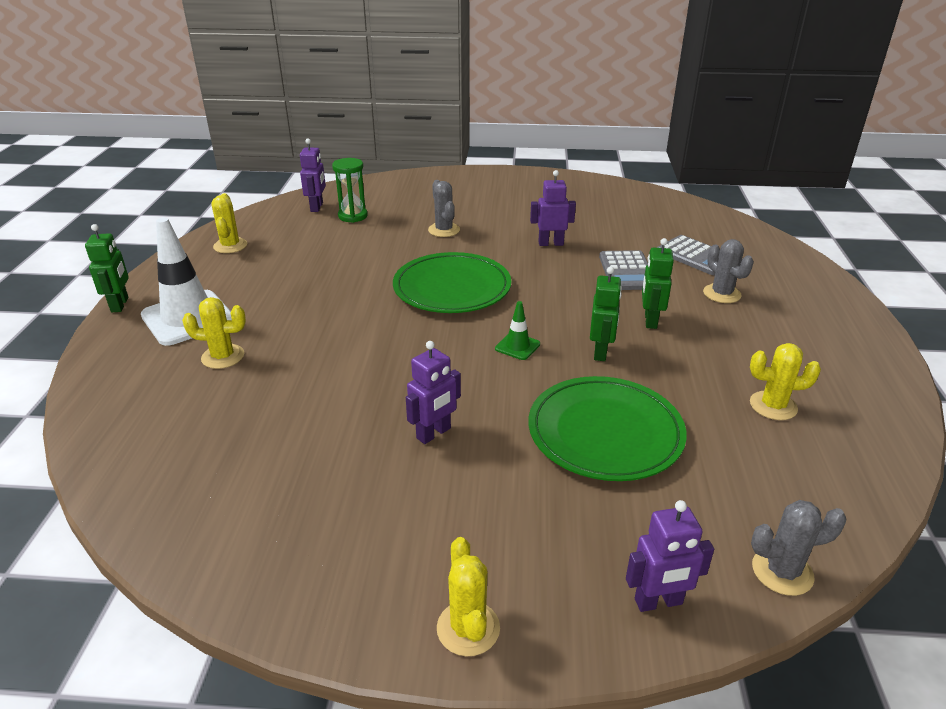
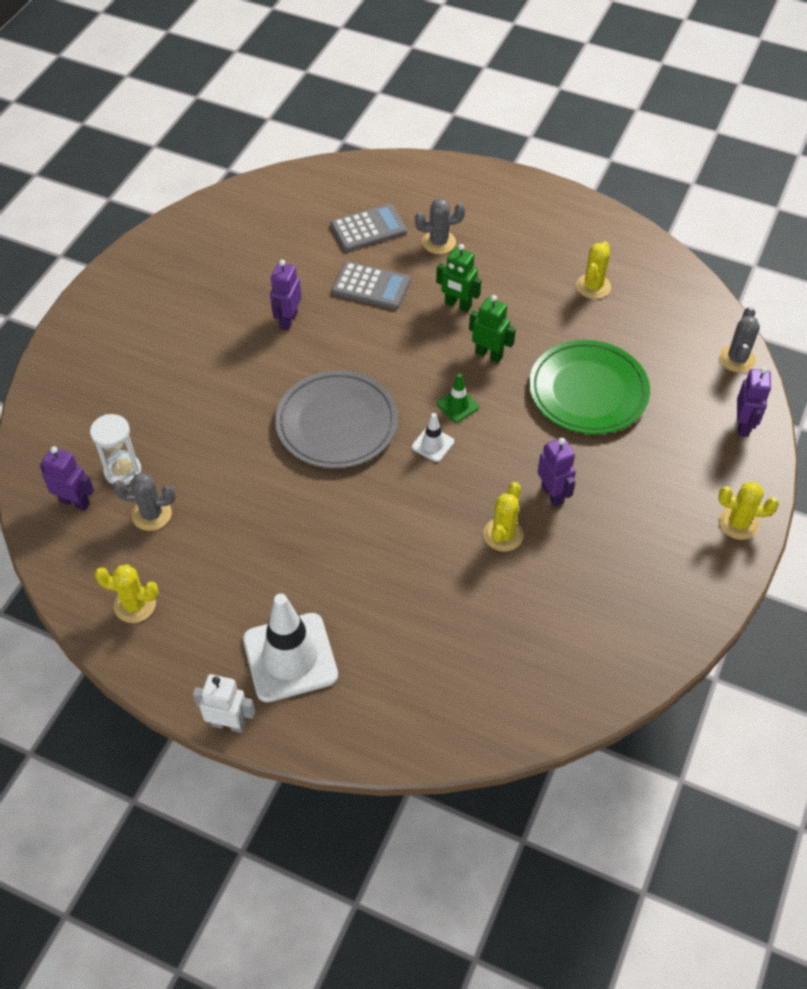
camera: 70 degrees left, 20 degrees up
green robot [85,224,129,312] -> white robot [193,674,255,733]
yellow cactus [182,297,246,369] -> yellow cactus moved to [483,482,524,551]
green hourglass [332,158,368,223] -> white hourglass [90,414,141,485]
green plate [393,252,511,313] -> grey plate [275,370,398,468]
grey cactus [428,180,460,237] -> grey cactus moved to [113,472,176,531]
none -> white traffic cone [412,413,454,462]

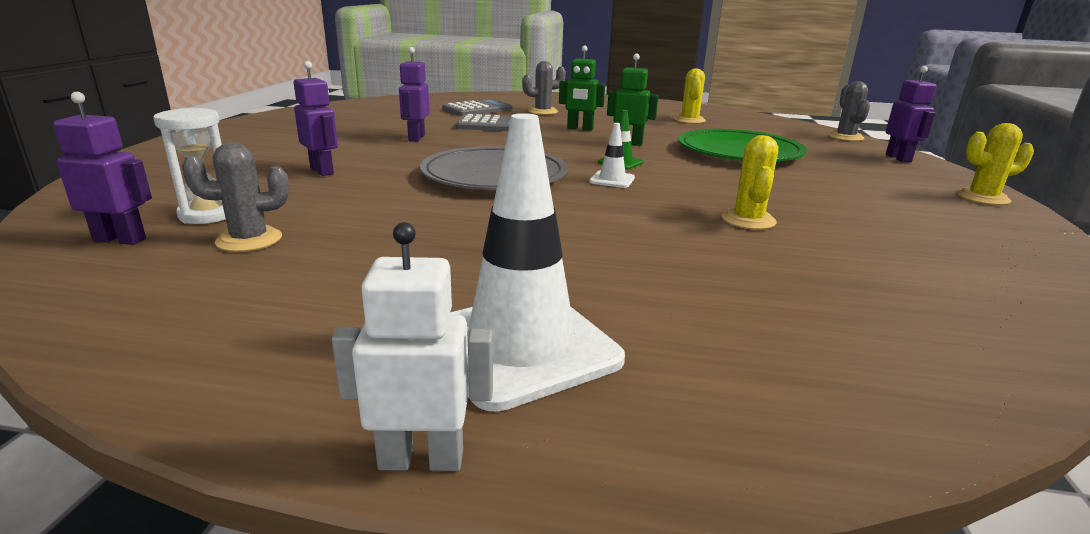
camera: 15 degrees left, 30 degrees down
yellow cactus [95,564,159,623] -> none
purple robot [538,438,576,507] -> purple robot moved to [294,61,338,176]

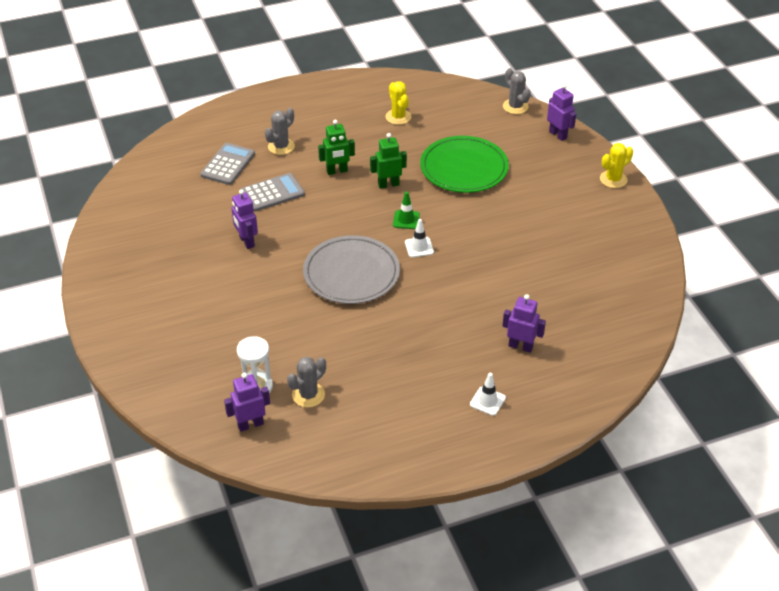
camera: 30 degrees left, 20 degrees up
purple robot [294,61,338,176] -> purple robot moved to [503,294,546,353]
white robot [332,222,493,471] -> none
white traffic cone [450,113,625,412] -> white traffic cone [470,373,506,416], size x0.46
yellow cactus [722,135,778,230] -> none

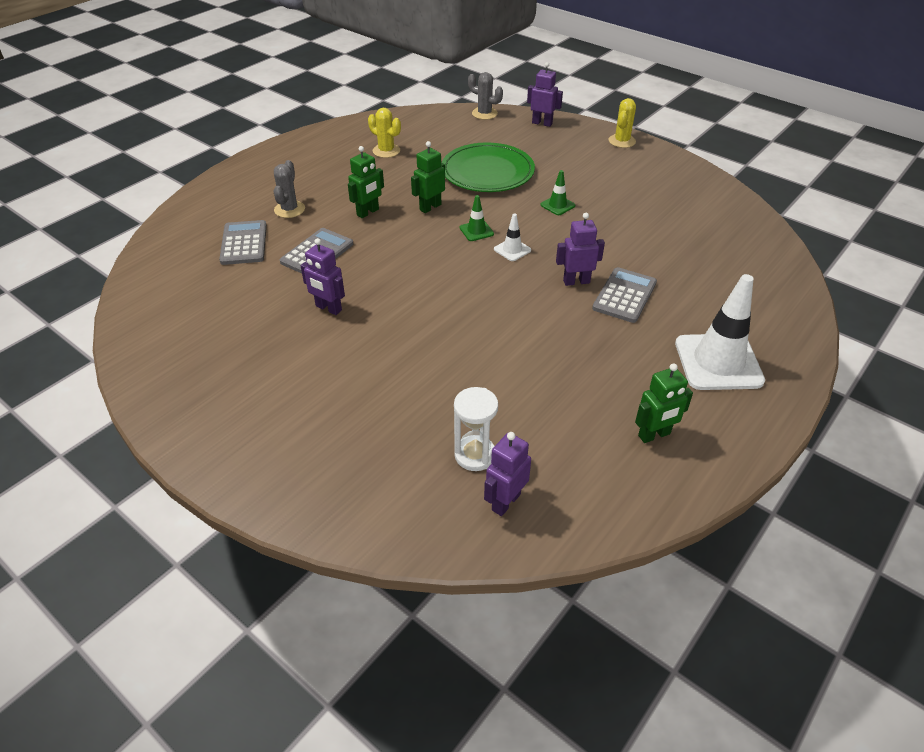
camera: 30 degrees left, 0 degrees up
grey cactus [287,357,326,408] -> none
grey plate [303,235,400,304] -> none
white traffic cone [470,373,506,416] -> white traffic cone [675,274,765,390], size x2.19
purple robot [503,294,546,353] -> purple robot moved to [556,213,605,286]
none -> green traffic cone [540,170,575,215]
none -> grey calculator [592,267,657,323]
none -> green robot [635,363,693,443]

